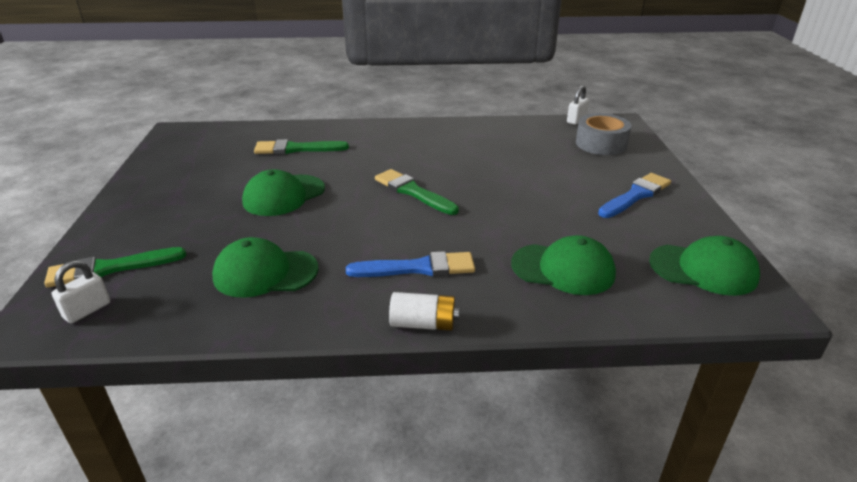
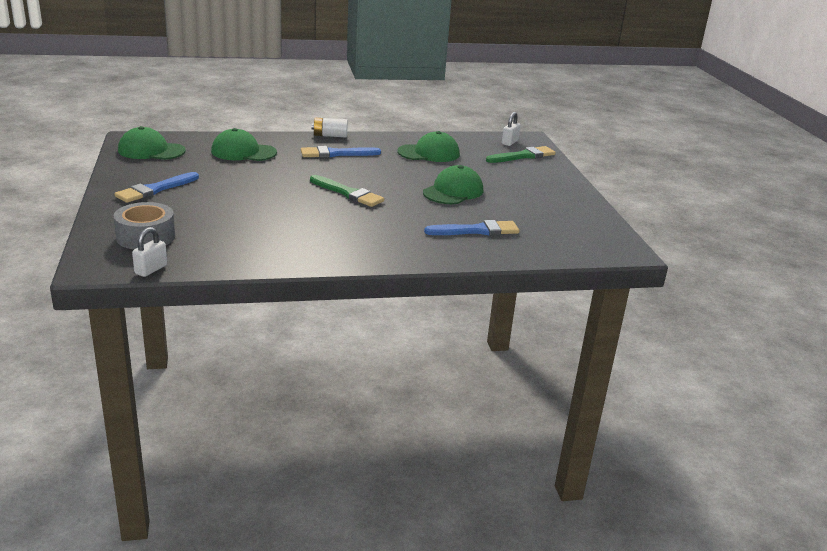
camera: 170 degrees right, 5 degrees down
green brush [254,139,349,154] -> blue brush [424,220,520,236]

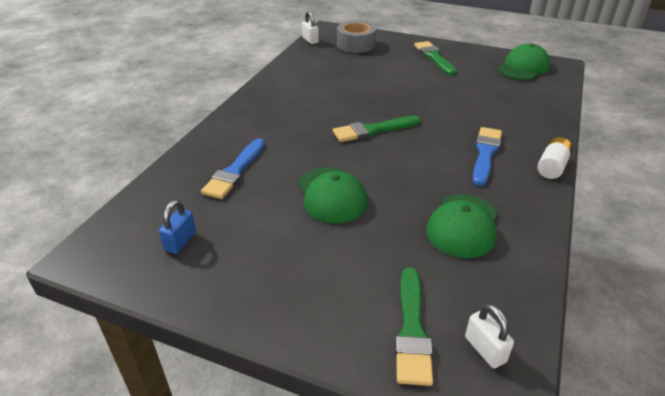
camera: 125 degrees right, 10 degrees up
blue brush [114,172,199,203] -> green brush [414,41,457,76]
green cap [211,128,277,161] -> none
none -> blue padlock [159,200,196,254]

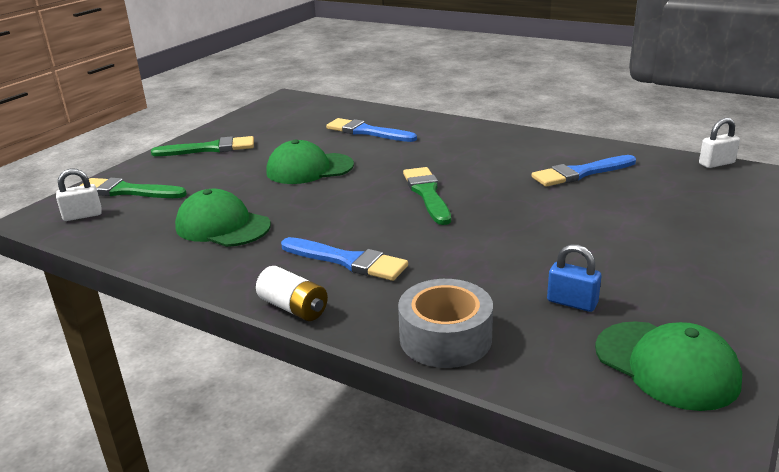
camera: 100 degrees right, 10 degrees down
blue padlock [159,200,196,254] -> blue padlock moved to [547,244,601,312]
grey tape [337,21,376,53] -> grey tape moved to [398,279,493,368]
green brush [414,41,457,76] -> green brush moved to [151,136,254,156]
none -> blue brush [532,155,636,187]

